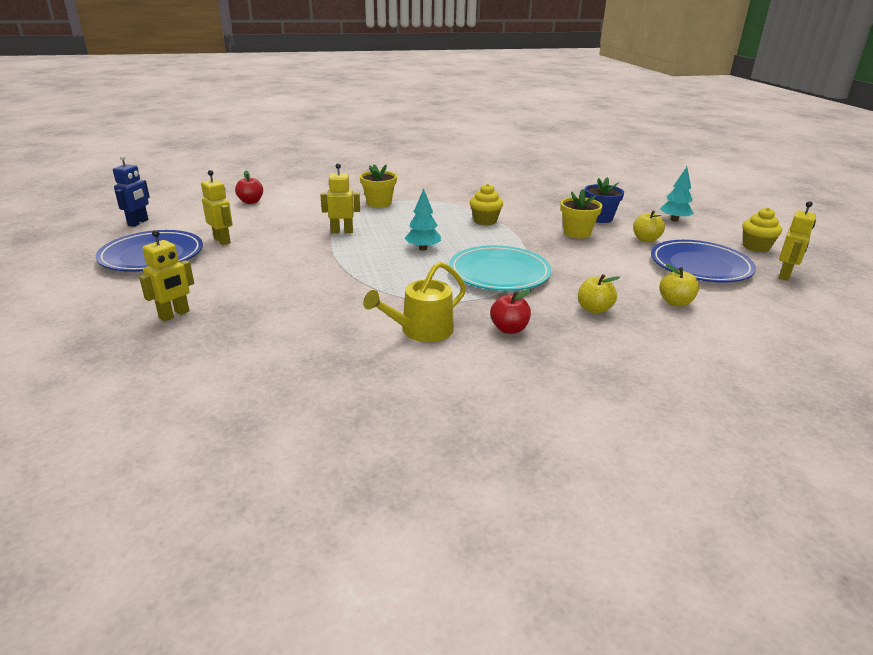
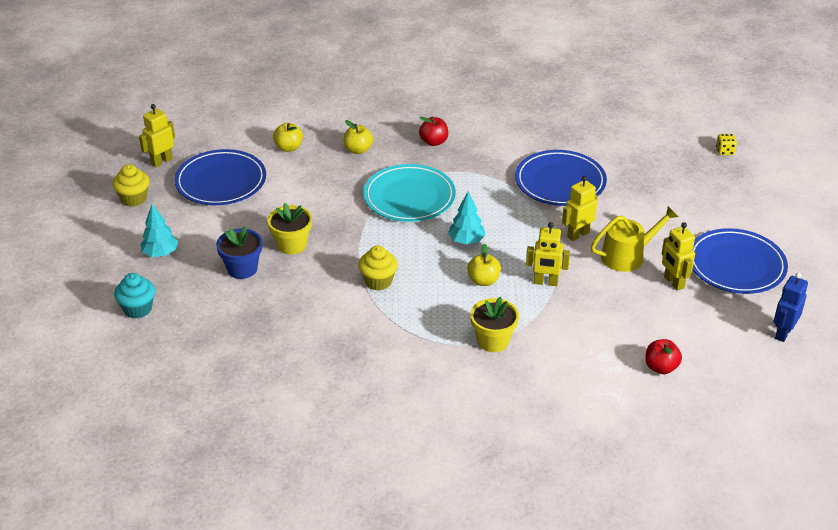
camera: 165 degrees left, 10 degrees up
yellow robot [139,230,194,321] -> yellow robot moved to [562,176,598,241]
yellow watering can [363,262,466,342] -> yellow watering can moved to [591,206,678,272]
yellow apple [633,211,665,242] -> yellow apple moved to [467,244,501,286]
none -> turquoise cupcake [114,273,155,319]
none -> blue plate [515,150,607,206]
none -> yellow dice [716,134,737,155]

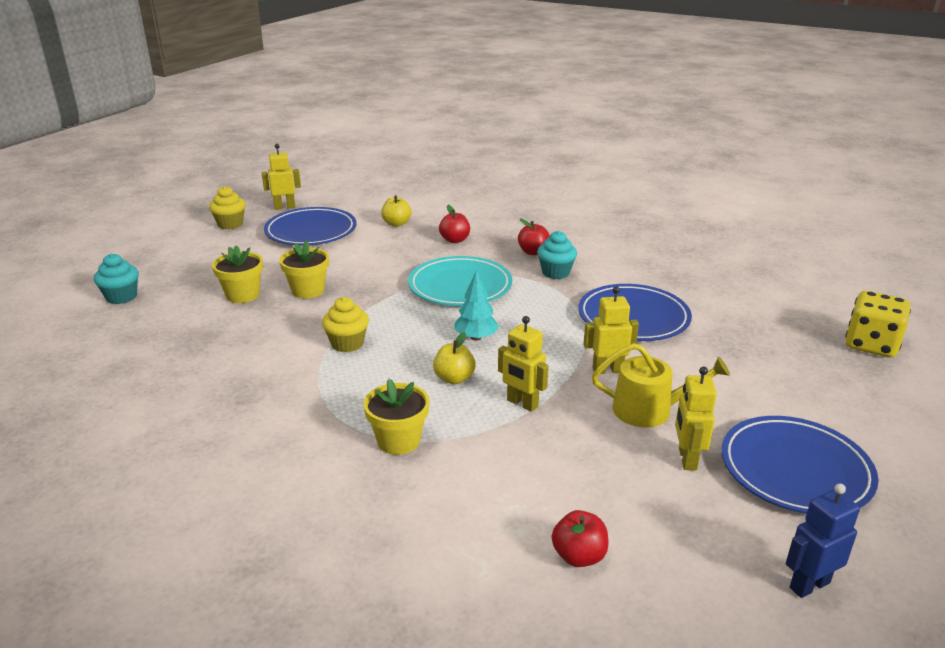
camera: 30 degrees right, 10 degrees down
turquoise tree [140,204,178,257] -> none
blue flower pot [216,226,262,279] -> yellow flower pot [212,245,263,303]
yellow apple [344,120,373,154] -> red apple [439,205,470,243]
yellow dice [716,134,737,155] -> yellow dice [845,291,911,358], size x2.16
none -> turquoise cupcake [537,231,577,279]

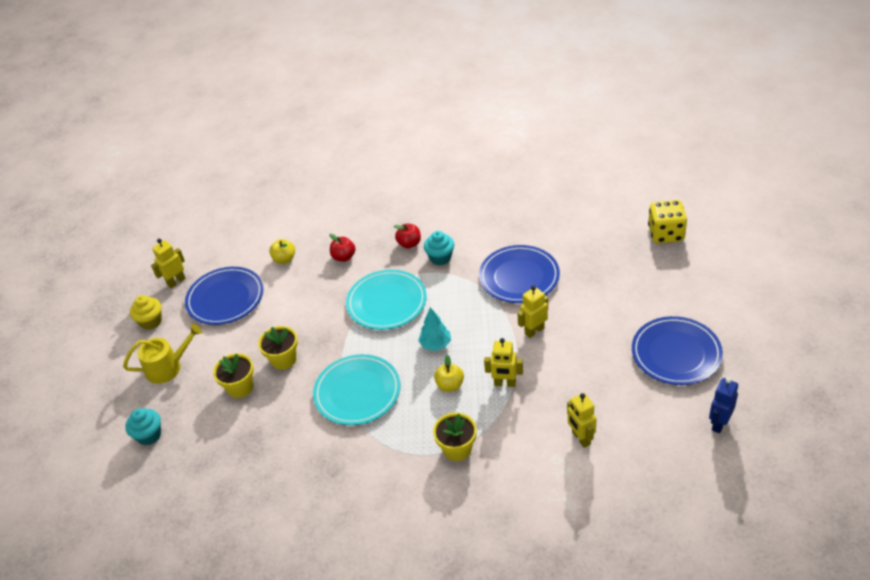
camera: 25 degrees left, 15 degrees up
yellow cupcake [322,297,369,352] -> turquoise plate [313,354,400,425]
red apple [552,510,608,567] -> none
yellow watering can [592,343,730,427] -> yellow watering can moved to [123,324,202,384]
yellow robot [675,367,717,471] -> yellow robot moved to [567,393,596,448]

